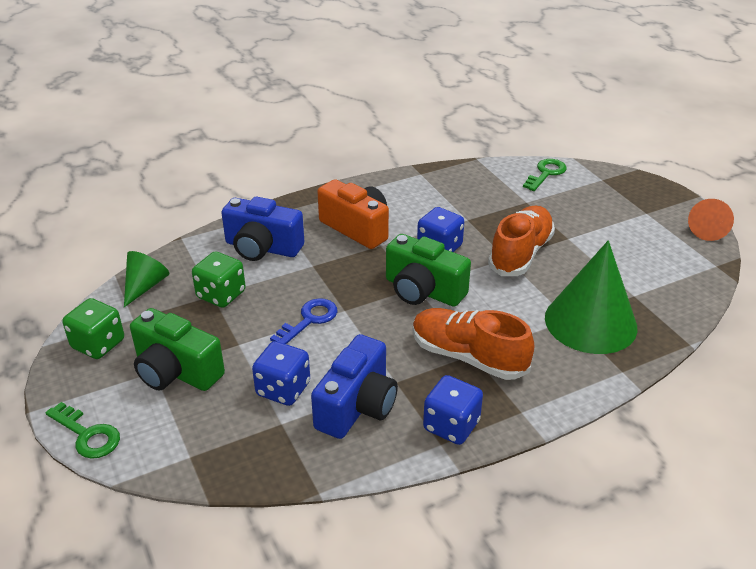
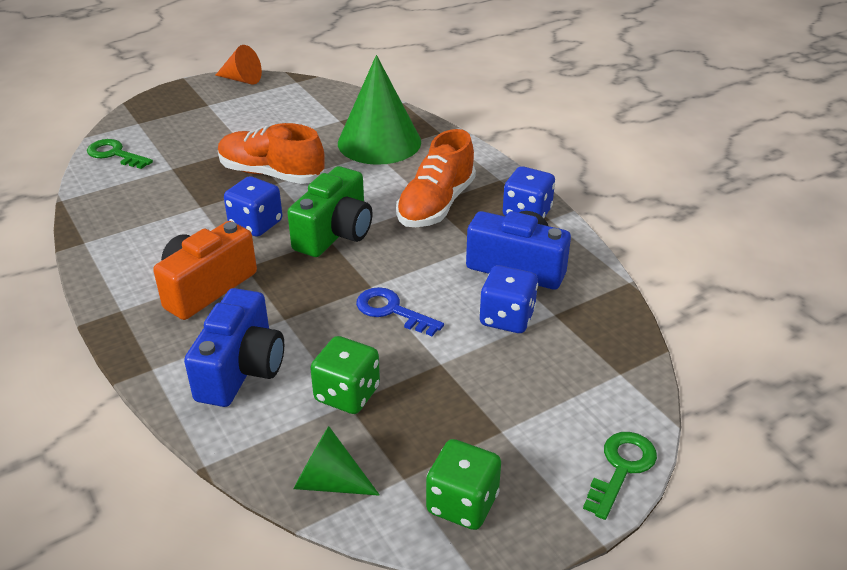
camera: 95 degrees left, 0 degrees up
green camera [130,308,225,391] -> none

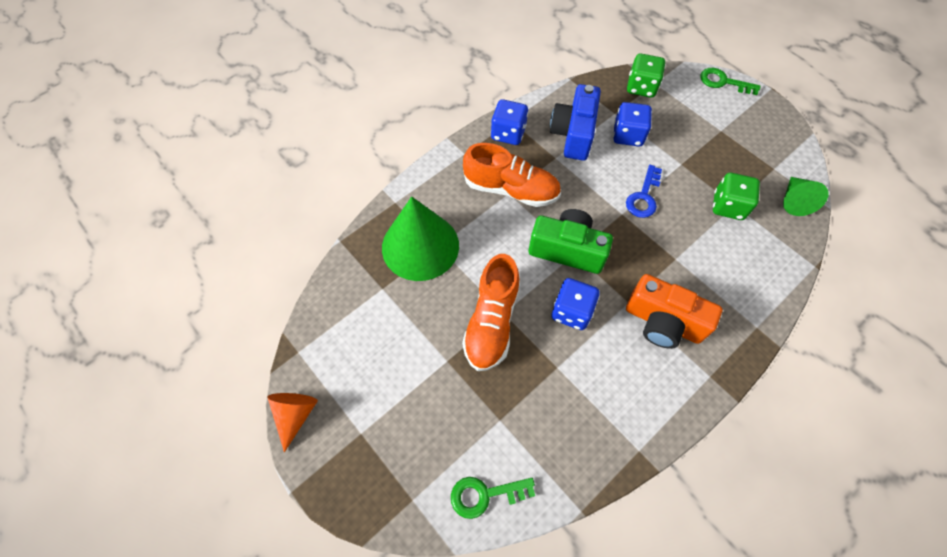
camera: 100 degrees left, 25 degrees up
green key [87,139,153,169] -> green key turned 60 degrees clockwise [451,477,535,519]
blue camera [184,288,284,407] -> none
green dice [426,439,501,530] -> green dice moved to [627,54,665,98]

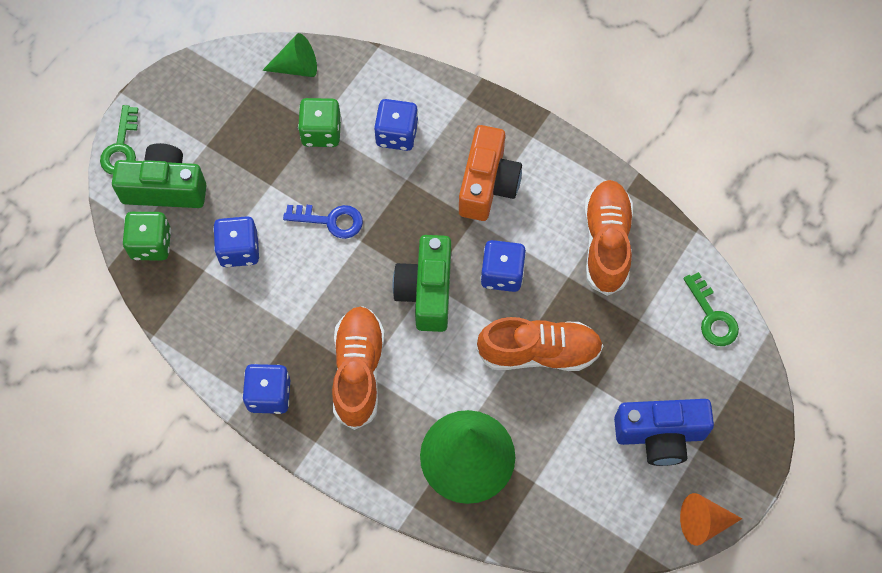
camera: 105 degrees left, 5 degrees up
blue camera [550,84,601,161] -> blue camera moved to [614,399,714,466]
none -> green camera [112,143,207,208]
none -> blue dice [374,99,419,151]
none -> orange shoe [584,180,633,296]

